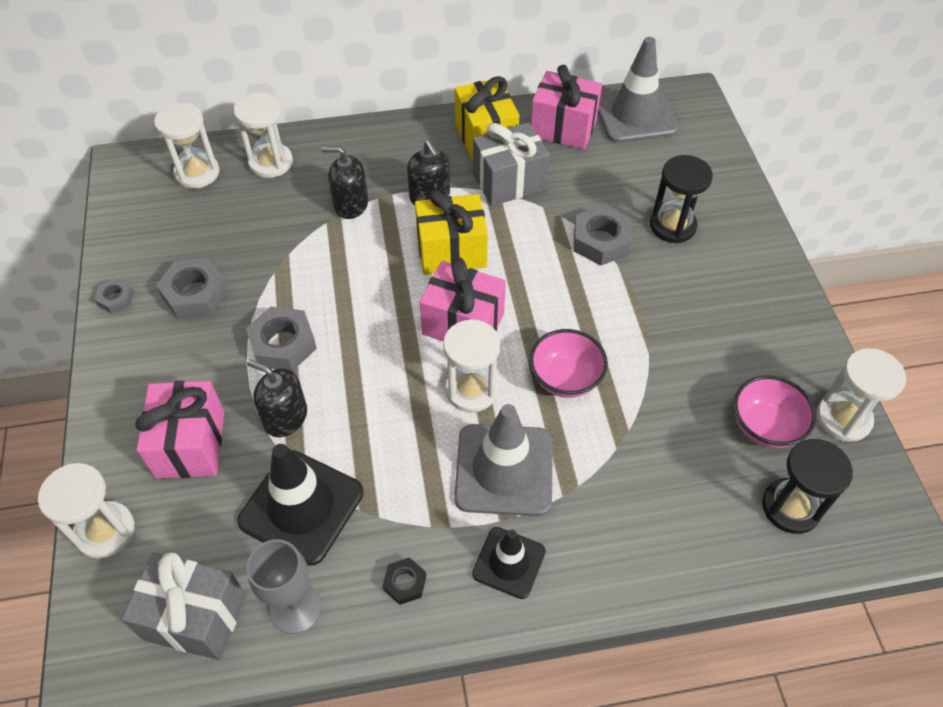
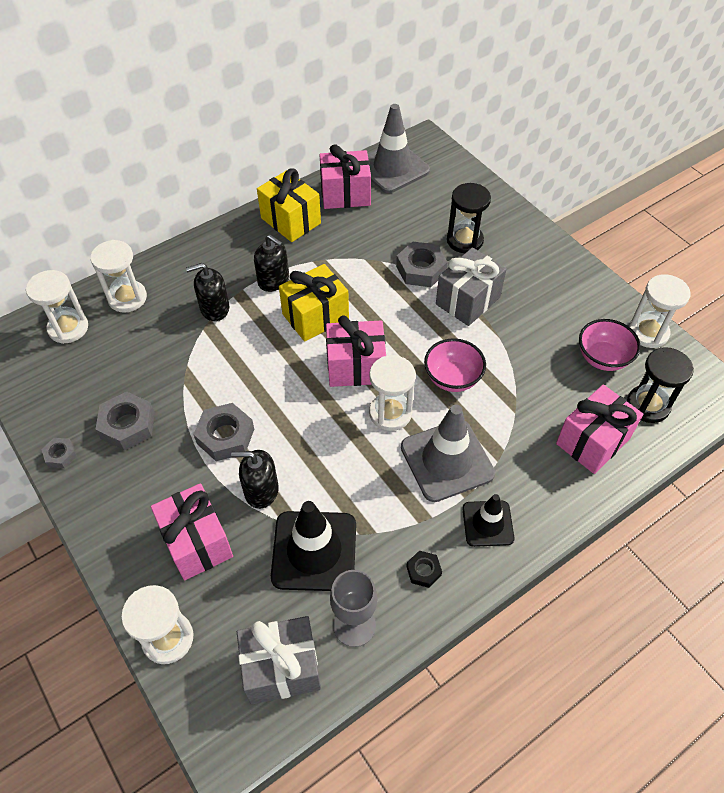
camera: 25 degrees left, 0 degrees up
grey gift [473,122,550,206] -> grey gift moved to [436,247,506,326]
none -> pink gift [556,384,643,474]

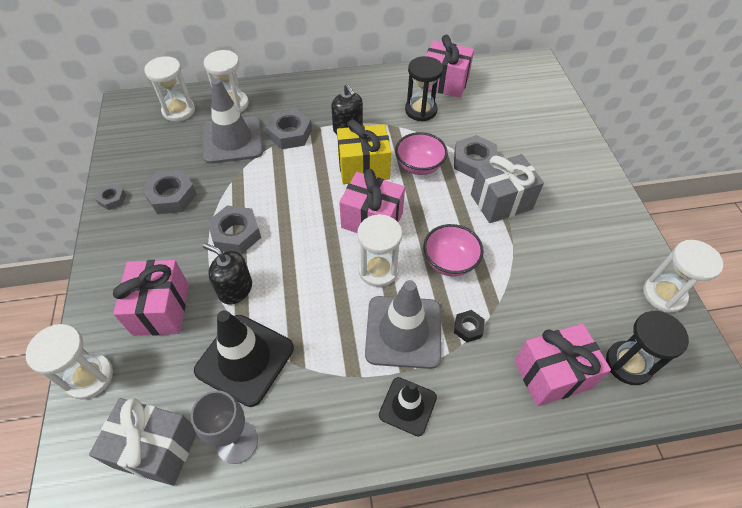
camera: 25 degrees right, 0 degrees up
black soap dispenser [186,263,229,321] -> grey nut [266,109,312,149]
yellow gift [257,169,321,242] -> none
grey traffic cone [368,104,430,193] -> grey traffic cone moved to [203,78,263,164]
black nut [406,551,442,588] -> black nut moved to [454,310,485,342]
black hourglass [447,183,491,253] -> black hourglass moved to [405,56,443,122]
pink bowl [579,319,641,371] -> pink bowl moved to [395,132,448,175]

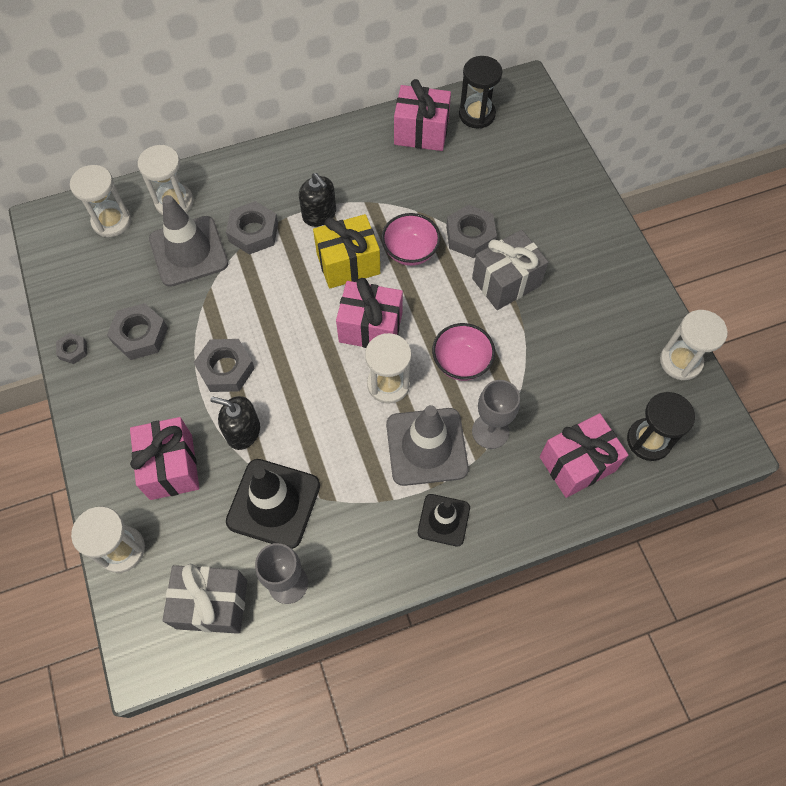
camera: 10 degrees left, 10 degrees up
black hourglass [405,56,443,122] -> black hourglass moved to [459,56,502,129]
black nut [454,310,485,342] -> grey goblet [472,380,520,449]

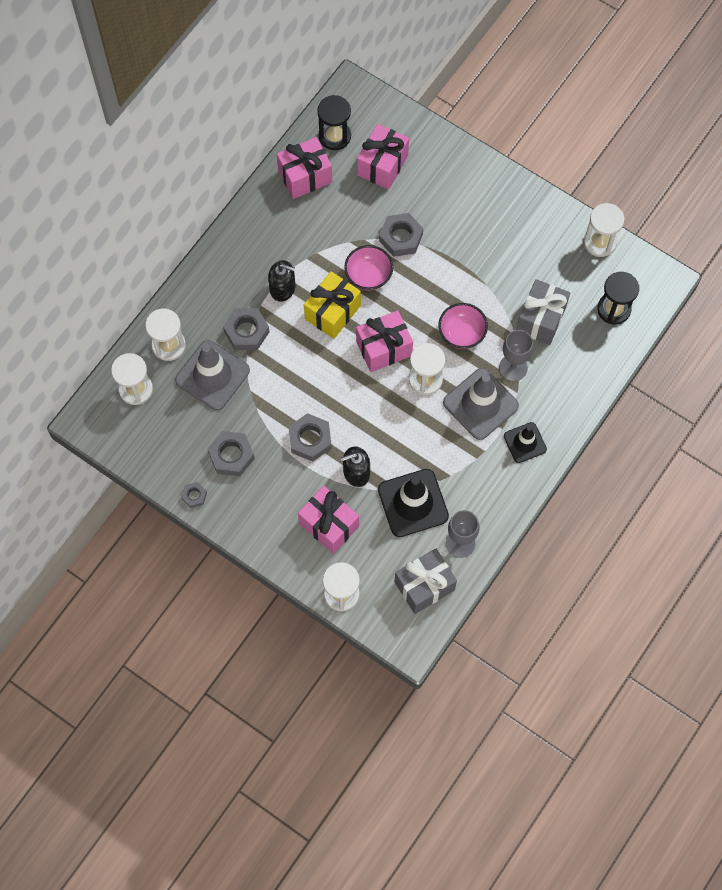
camera: 35 degrees left, 5 degrees up
grey gift [472,230,548,310] -> grey gift moved to [516,279,570,345]
pink gift [540,413,628,498] -> pink gift moved to [357,124,409,190]

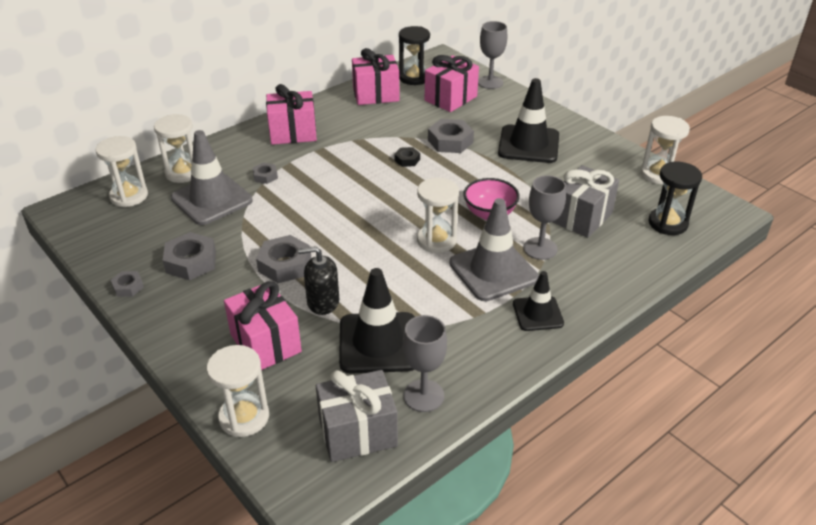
camera: 15 degrees right, 30 degrees down
grey nut [223,308,269,350] -> grey nut [252,163,278,184], size x0.55
black soap dispenser [268,260,295,302] -> none
yellow gift [304,271,361,339] -> none
pink bowl [344,245,393,291] -> black nut [394,147,420,167]
pink gift [356,310,413,372] -> pink gift moved to [266,84,317,145]
none -> grey goblet [478,21,507,89]
none -> black traffic cone [498,78,559,163]

